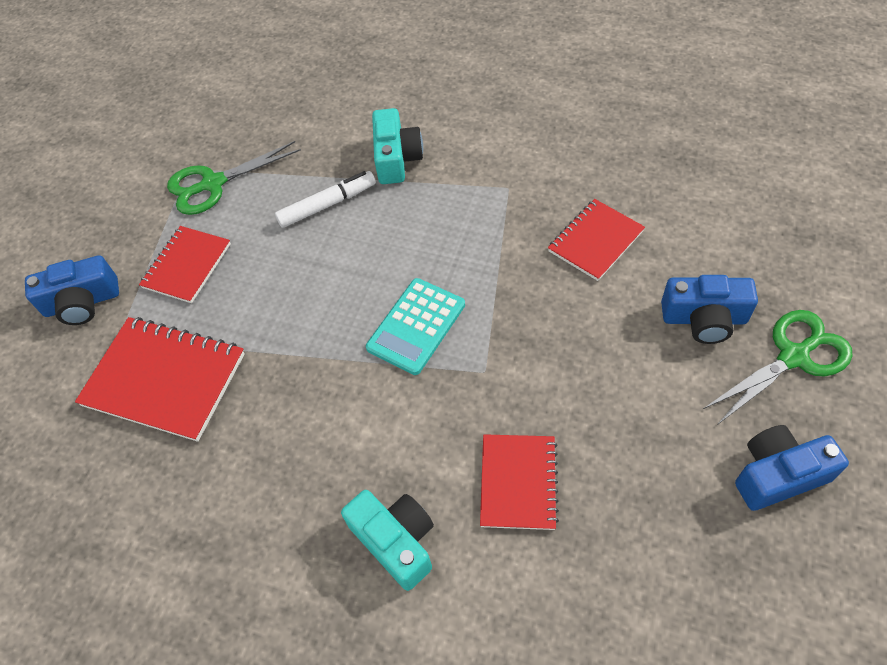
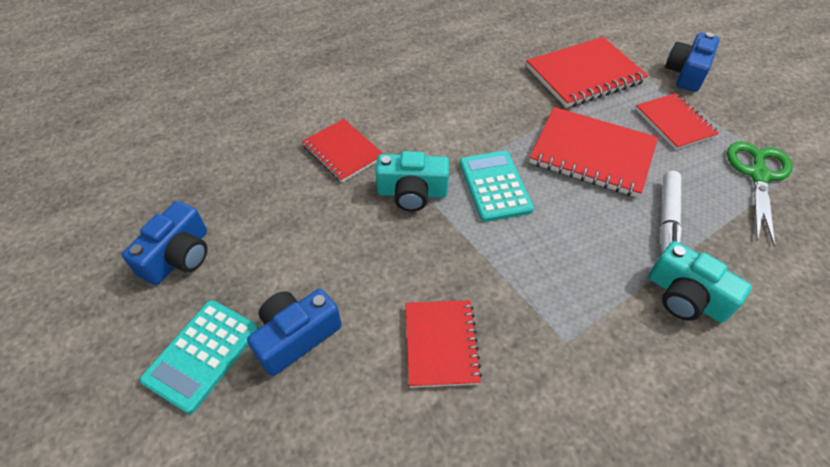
camera: 130 degrees right, 5 degrees down
turquoise camera [341,490,434,591] -> turquoise camera moved to [375,151,449,212]
green scissors [702,310,853,425] -> turquoise calculator [140,300,259,414]
none -> red notebook [529,107,658,198]

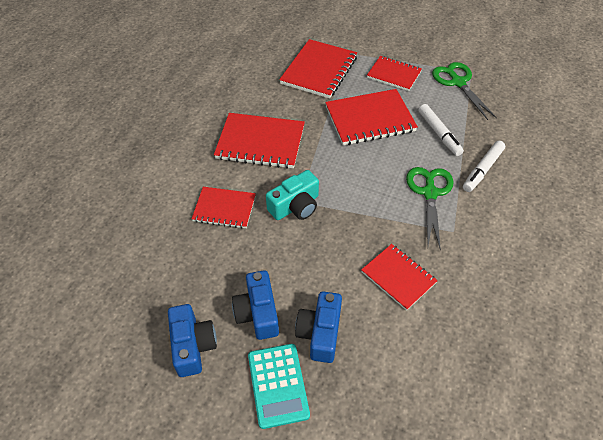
camera: 40 degrees left, 0 degrees up
turquoise calculator [460,151,534,222] -> none
turquoise camera [649,241,752,323] -> white marker [463,141,505,192]
blue camera [665,32,720,92] -> blue camera moved to [232,270,279,340]
none -> red notebook [214,113,305,169]
none -> green scissors [406,167,453,251]

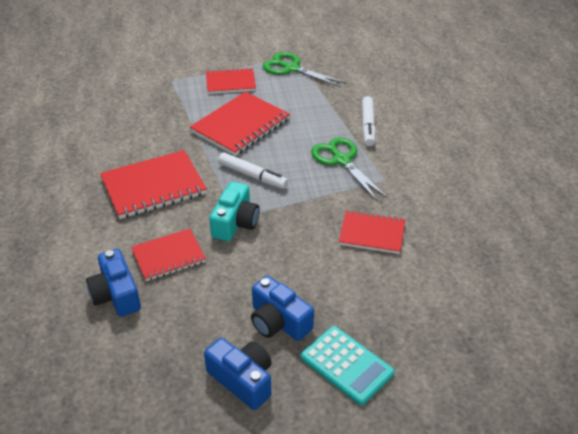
camera: 35 degrees left, 10 degrees down
red notebook [279,39,357,99] -> none
blue camera [295,291,342,363] -> blue camera moved to [86,249,141,317]
white marker [418,104,464,156] -> white marker moved to [218,152,288,189]

